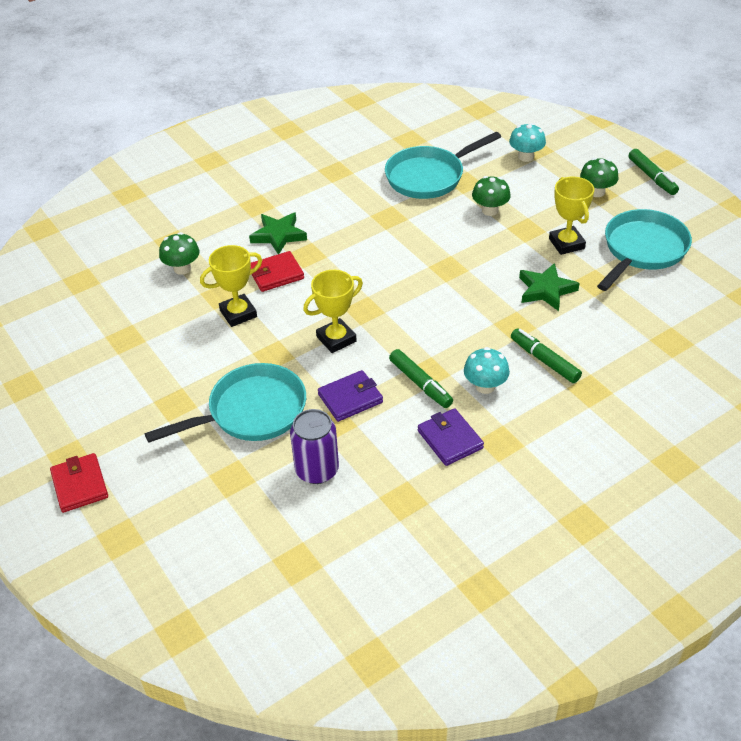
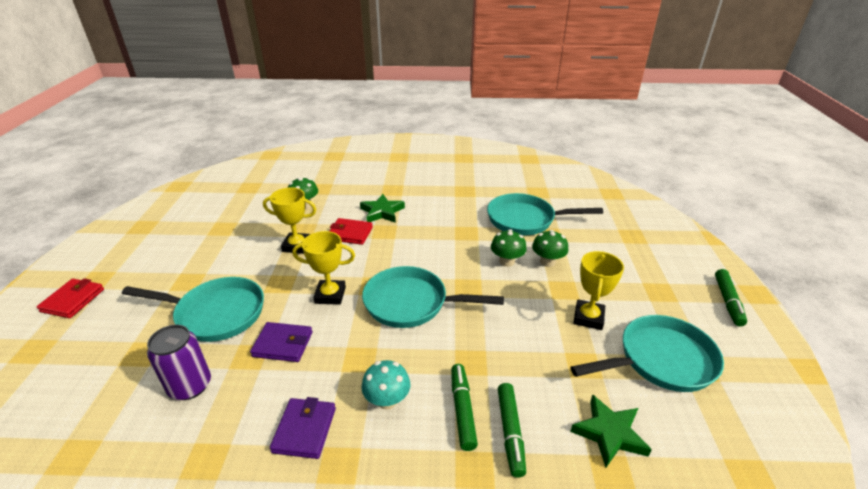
camera: 35 degrees right, 10 degrees down
green marker [389,349,453,408] -> green marker moved to [498,383,526,478]
turquoise mushroom [509,123,546,162] -> none
green star [519,263,579,311] -> green star moved to [570,394,652,468]
green mushroom [580,158,619,197] -> green mushroom moved to [491,229,527,267]
none -> turquoise pan [362,266,504,328]

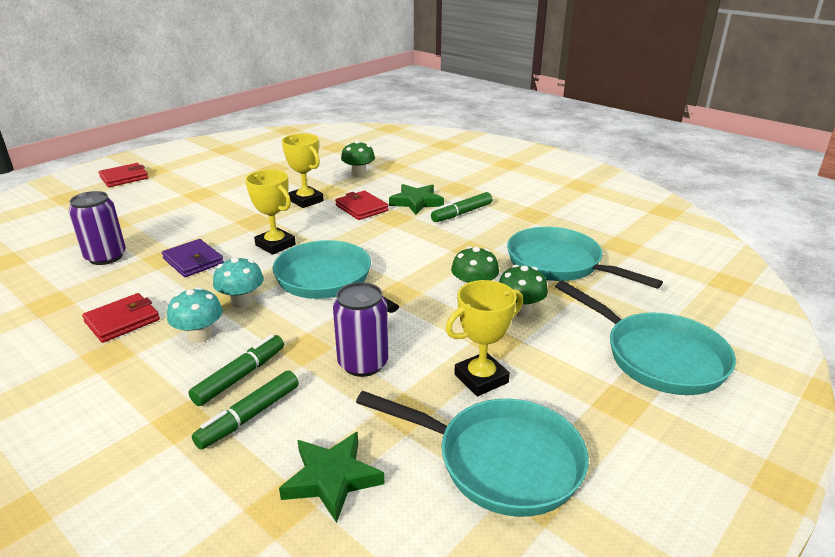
camera: 40 degrees right, 5 degrees down
turquoise pan [122,277,264,342] -> turquoise pan moved to [555,281,736,395]
purple wallet [270,397,336,459] -> red wallet [82,293,160,343]
green marker [715,269,747,326] -> green marker moved to [431,192,492,222]
none -> turquoise mushroom [213,257,264,308]
none -> purple can [333,282,389,377]

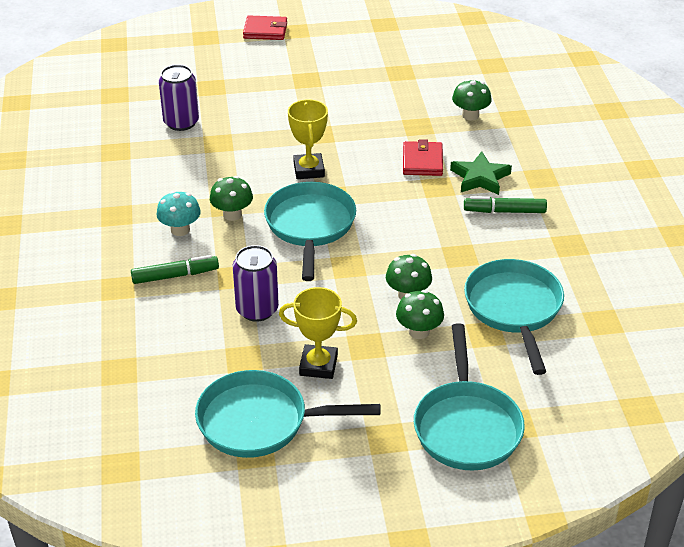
camera: 40 degrees right, 10 degrees up
red wallet [82,293,160,343] -> none
purple wallet [162,239,224,277] -> none
green marker [192,370,298,449] -> none
turquoise mushroom [213,257,264,308] -> green mushroom [210,176,253,221]
green star [279,432,385,523] -> none
yellow trophy [282,134,324,208] -> none
turquoise pan [356,391,589,517] -> turquoise pan turned 120 degrees clockwise [195,370,380,458]

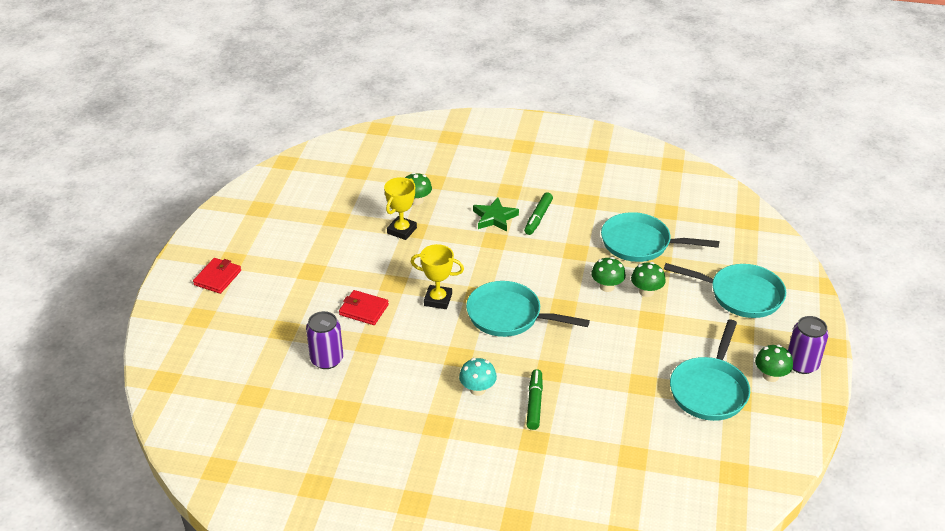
camera: 70 degrees left, 0 degrees up
green mushroom [210,176,253,221] -> green mushroom moved to [755,345,793,382]
purple can [233,245,279,322] -> purple can moved to [788,316,828,374]
yellow trophy [279,287,357,379] -> yellow trophy moved to [384,177,417,240]
red wallet [403,139,443,176] -> red wallet moved to [339,290,389,325]

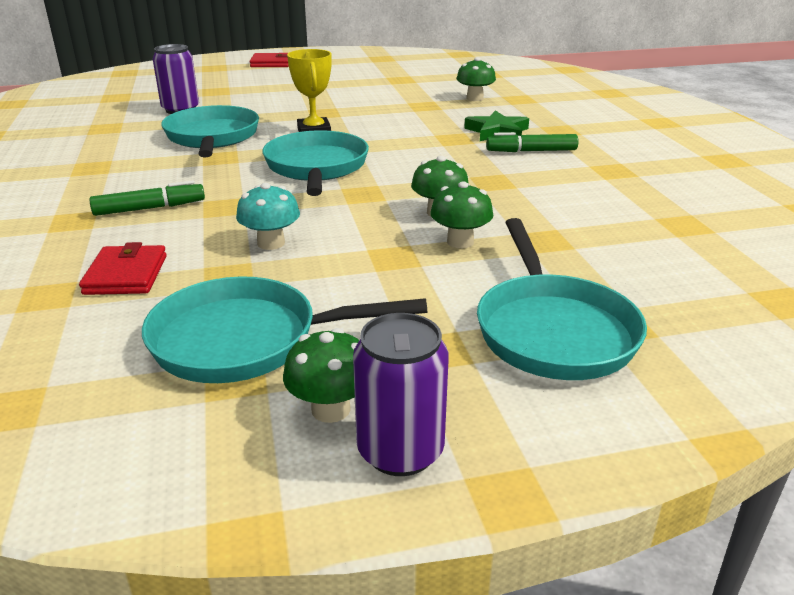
camera: 65 degrees right, 10 degrees down
red wallet [339,290,389,325] -> red wallet moved to [79,242,167,295]
yellow trophy [384,177,417,240] -> none
turquoise mushroom [459,358,497,396] -> turquoise mushroom moved to [236,183,300,250]
turquoise pan [601,212,719,262] -> turquoise pan moved to [161,105,259,157]

